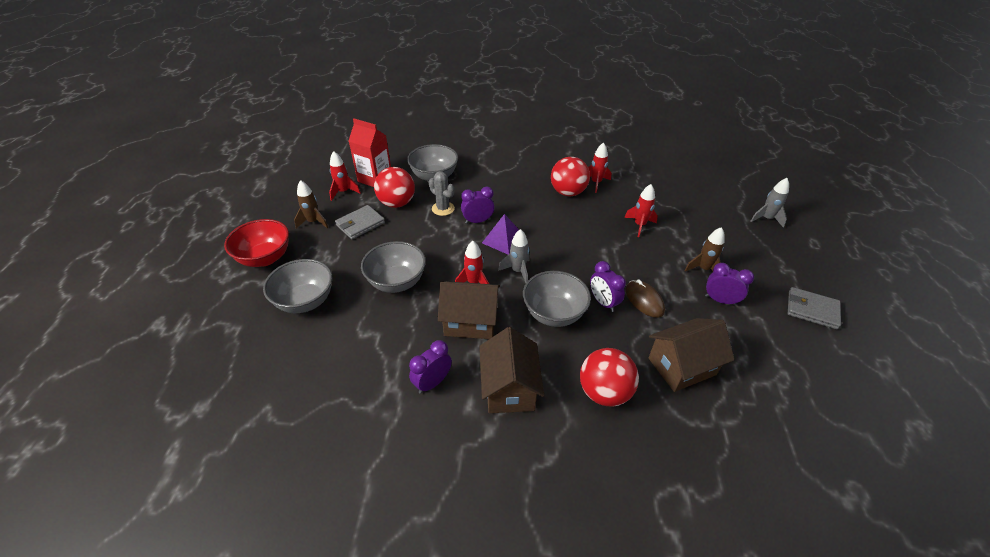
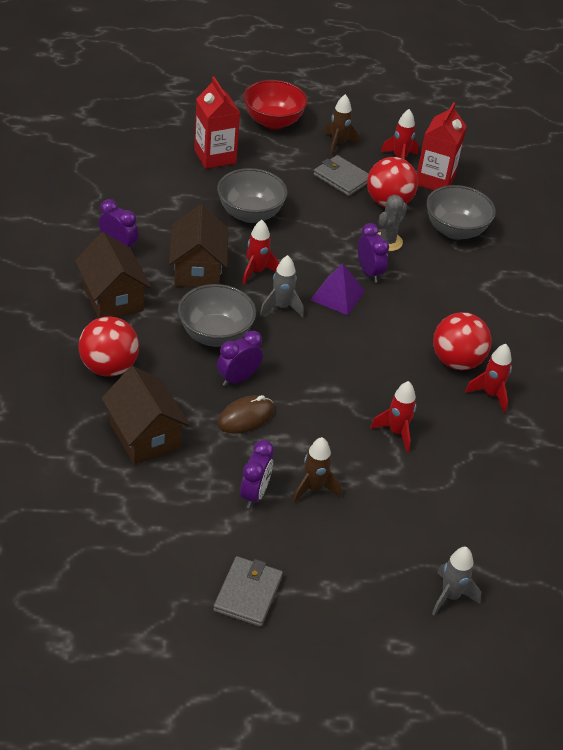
camera: 80 degrees right, 0 degrees up
grey bowl [263,259,332,313] -> red carton [194,77,240,169]
brown house [479,327,544,413] -> brown house turned 75 degrees clockwise [75,232,151,318]

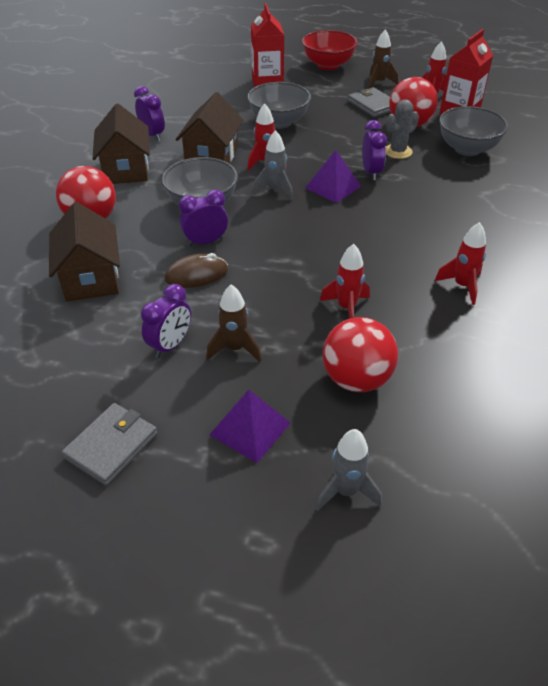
camera: 20 degrees right, 0 degrees up
red ball [433,312,492,370] -> red ball moved to [322,317,398,392]
none -> purple pyramid [209,390,291,463]

